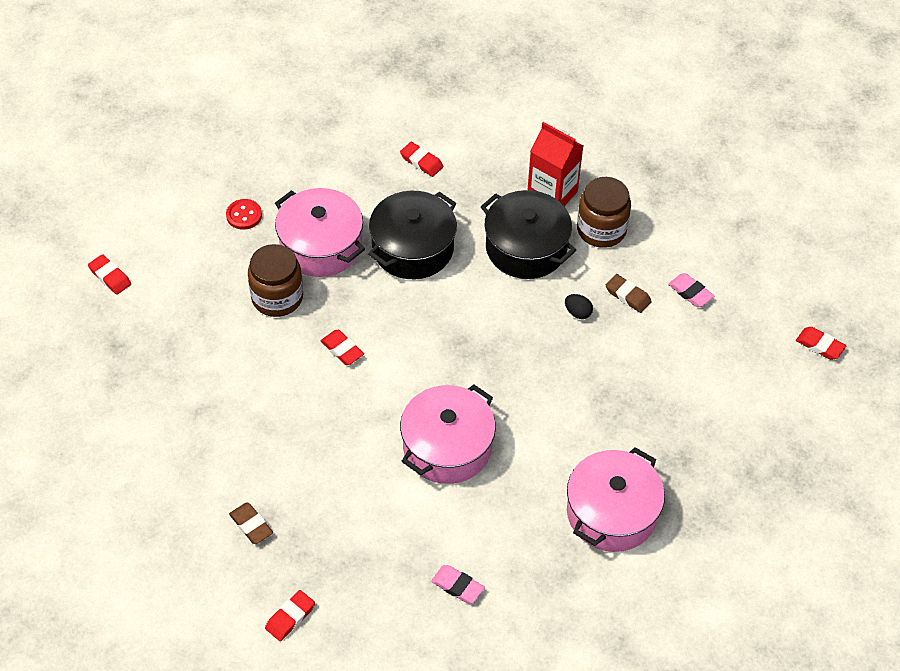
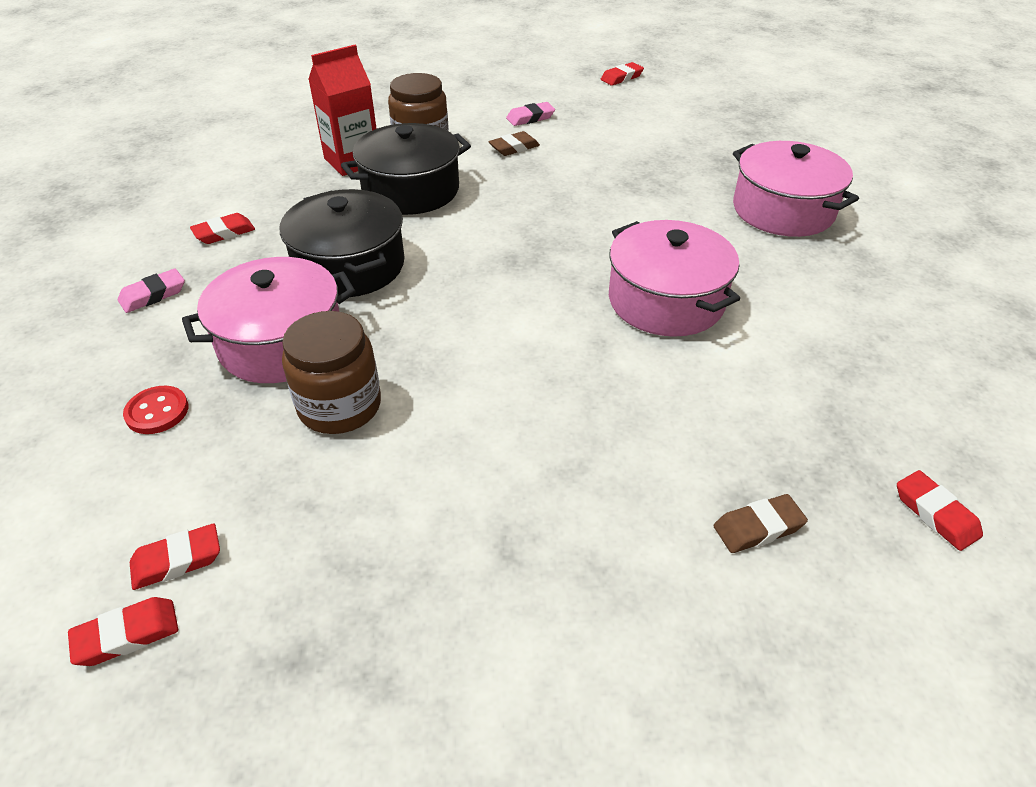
camera: 70 degrees left, 10 degrees down
red eraser [321,330,364,365] -> red eraser moved to [130,524,220,590]
pink eraser [431,565,485,604] -> pink eraser moved to [118,269,185,313]
black egg [565,294,593,319] -> none

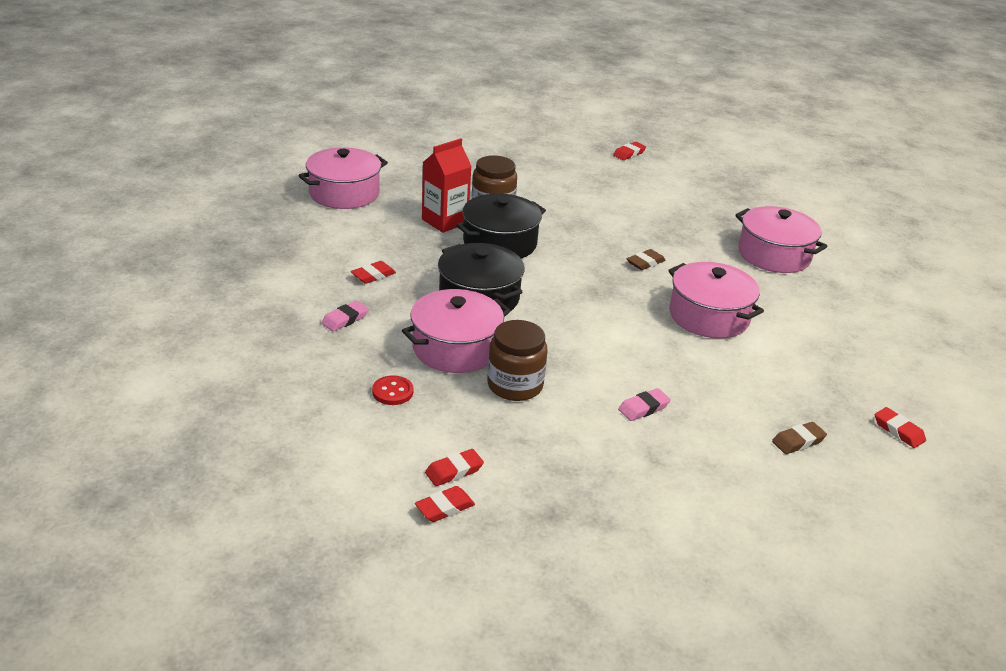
camera: 10 degrees left, 10 degrees down
brown eraser [489,131,540,156] -> brown eraser moved to [627,249,666,270]
pink eraser [506,102,555,126] -> pink eraser moved to [618,388,671,421]
none -> pink pot [298,147,388,209]

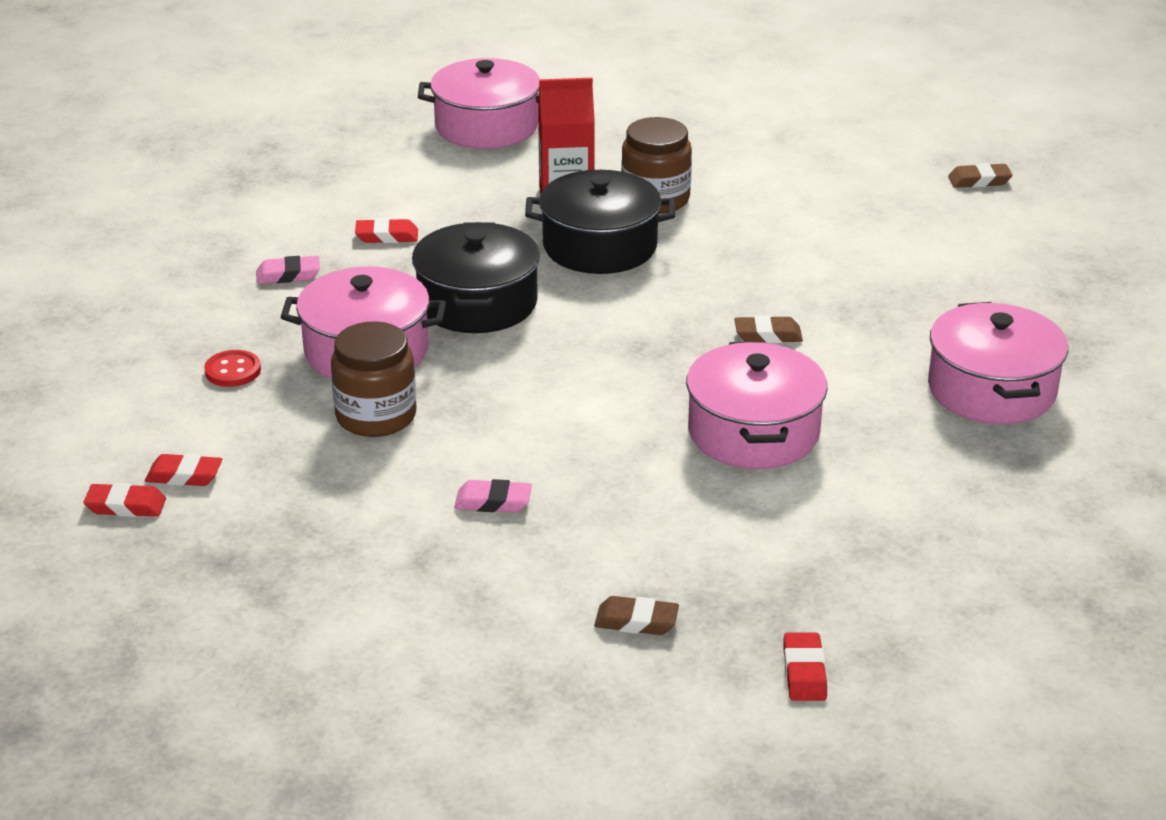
camera: 40 degrees right, 0 degrees up
red eraser [613,142,646,160] -> brown eraser [948,163,1013,188]

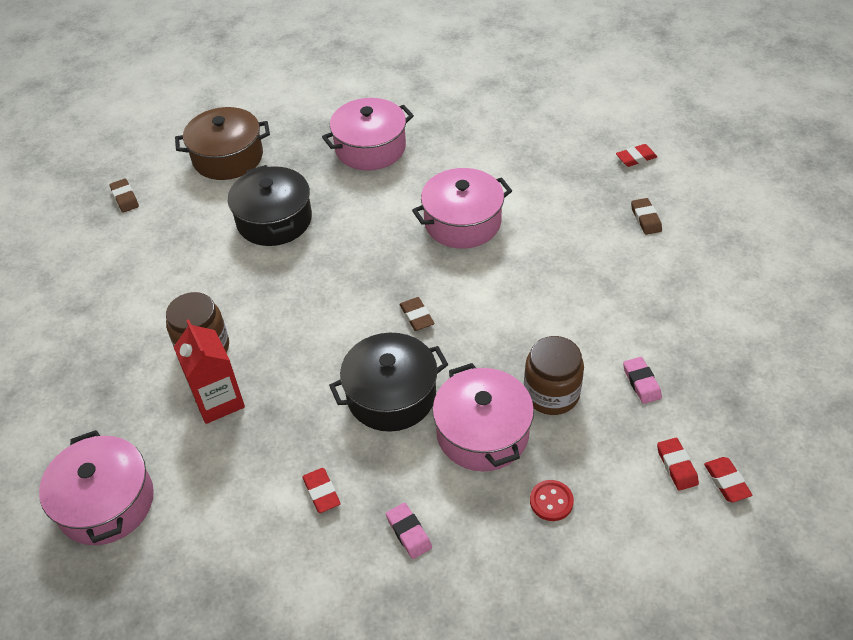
camera: 110 degrees left, 15 degrees up
pink eraser [454,479,532,512] -> pink eraser moved to [623,357,662,404]
black pot [525,170,675,274] -> black pot moved to [228,165,312,246]
brown eraser [735,315,803,343] -> brown eraser moved to [400,297,435,331]
none -> brown pot [175,107,270,180]

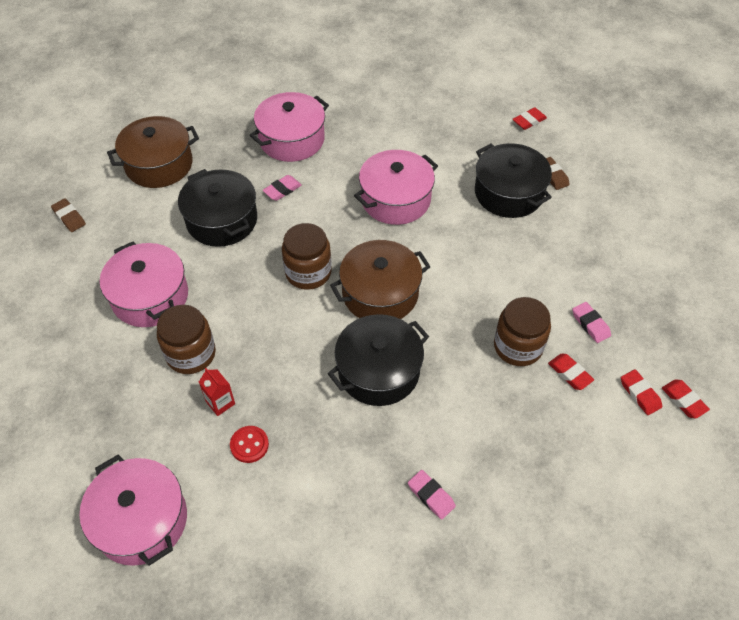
camera: 15 degrees left, 5 degrees up
red carton [174,319,245,424] -> red carton [199,368,235,416], size x0.55
red eraser [302,468,341,513] -> red eraser moved to [548,354,594,390]
brown eraser [400,297,435,331] -> brown pot [330,240,431,319]
pink pot [433,363,534,472] -> pink pot moved to [100,241,188,327]
red button [530,480,574,521] -> red button moved to [230,426,269,463]
none -> pink eraser [263,175,302,201]
none -> brown jar [282,223,332,290]
none -> black pot [475,143,552,218]

